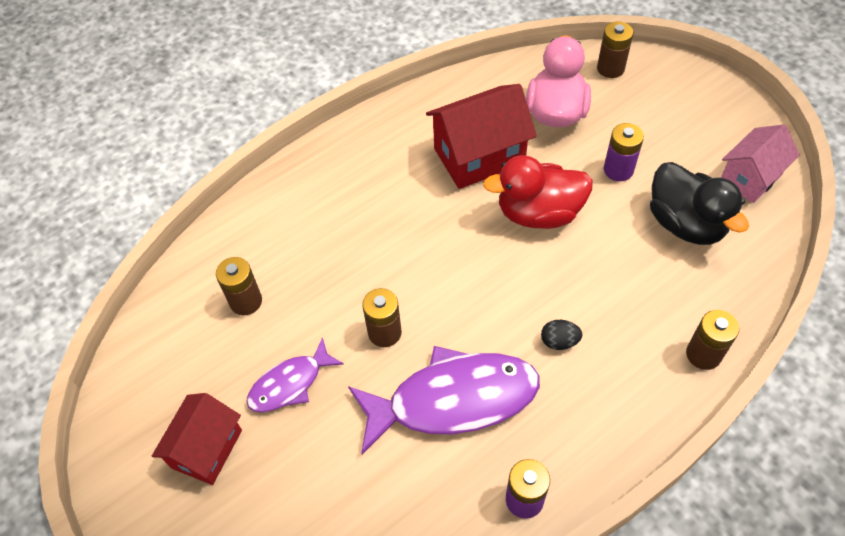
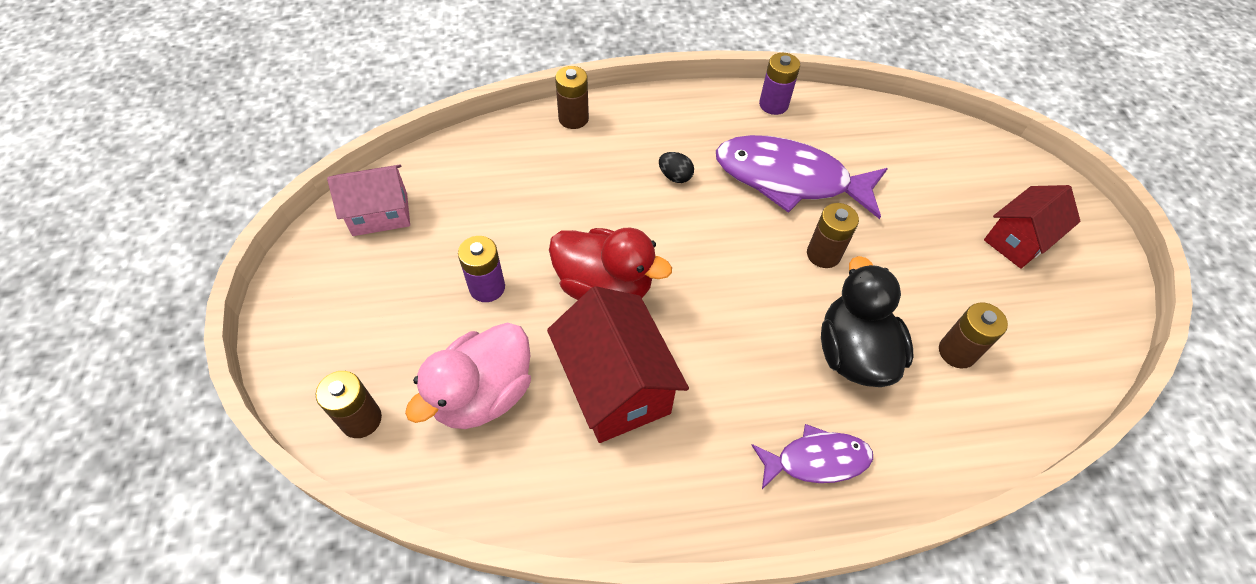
camera: 155 degrees left, 0 degrees up
purple fish [246,337,344,413] -> purple fish moved to [752,424,873,489]
red house [426,84,537,189] -> red house turned 60 degrees clockwise [547,286,689,443]
black duck [650,162,749,245] -> black duck moved to [821,256,913,387]

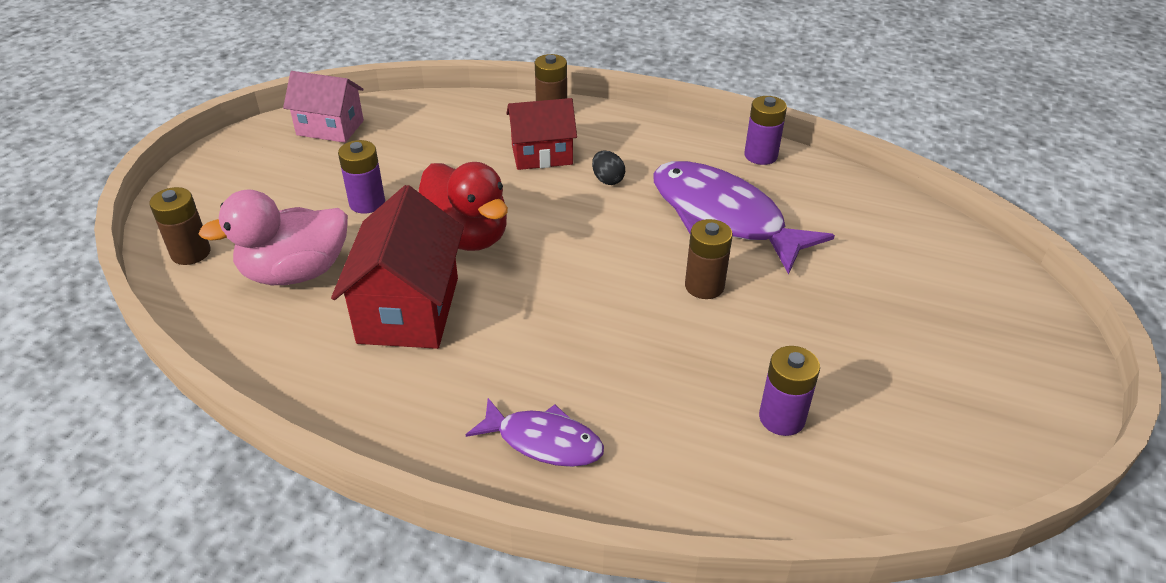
camera: 30 degrees right, 15 degrees down
black duck [821,256,913,387] -> none
brown battery [939,302,1008,368] -> purple battery [759,346,820,436]
red house [984,185,1081,269] -> red house moved to [506,98,577,170]

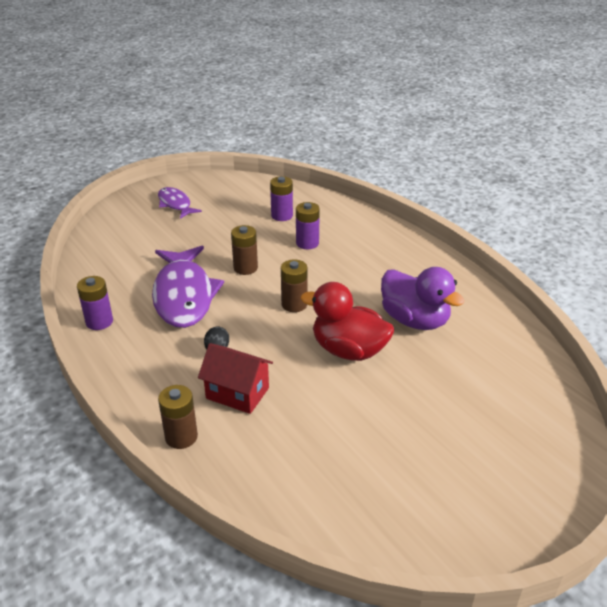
camera: 145 degrees left, 5 degrees down
brown battery [150,187,211,265] -> brown battery moved to [281,260,308,312]
pink duck [198,190,348,285] -> none
pink house [283,71,364,143] -> none
red house [331,185,464,349] -> purple duck [381,267,465,330]
purple battery [338,140,385,214] -> purple battery moved to [296,202,320,249]
red duck [418,162,508,251] -> red duck turned 60 degrees counterclockwise [300,282,394,361]
purple fish [466,398,604,467] -> purple fish moved to [158,187,202,219]

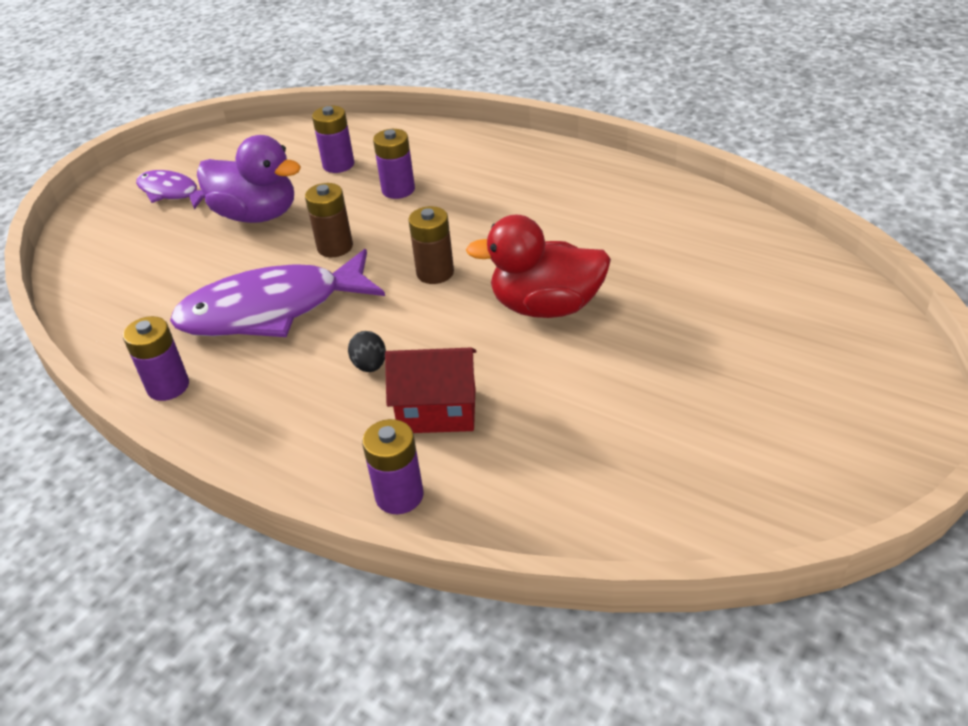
camera: 20 degrees left, 5 degrees up
purple fish [152,246,224,328] -> purple fish turned 105 degrees clockwise [170,249,385,337]
brown battery [158,385,198,449] -> purple battery [362,419,424,514]
purple duck [381,267,465,330] -> purple duck moved to [197,135,301,223]

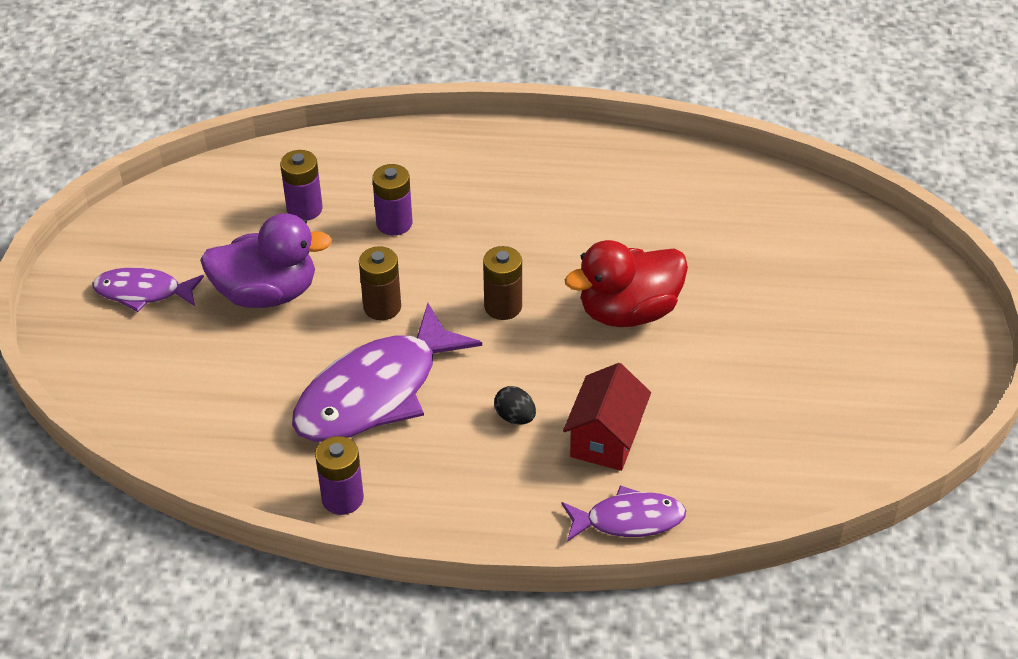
camera: 30 degrees left, 5 degrees up
purple battery [362,419,424,514] -> purple fish [562,485,686,542]
red house [385,347,477,433] -> red house turned 45 degrees counterclockwise [563,363,651,471]

